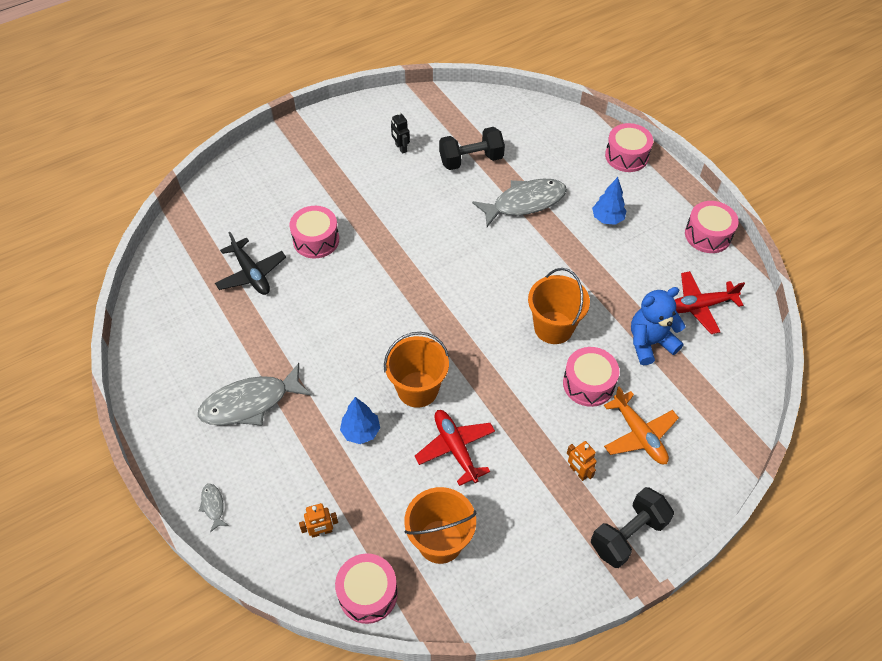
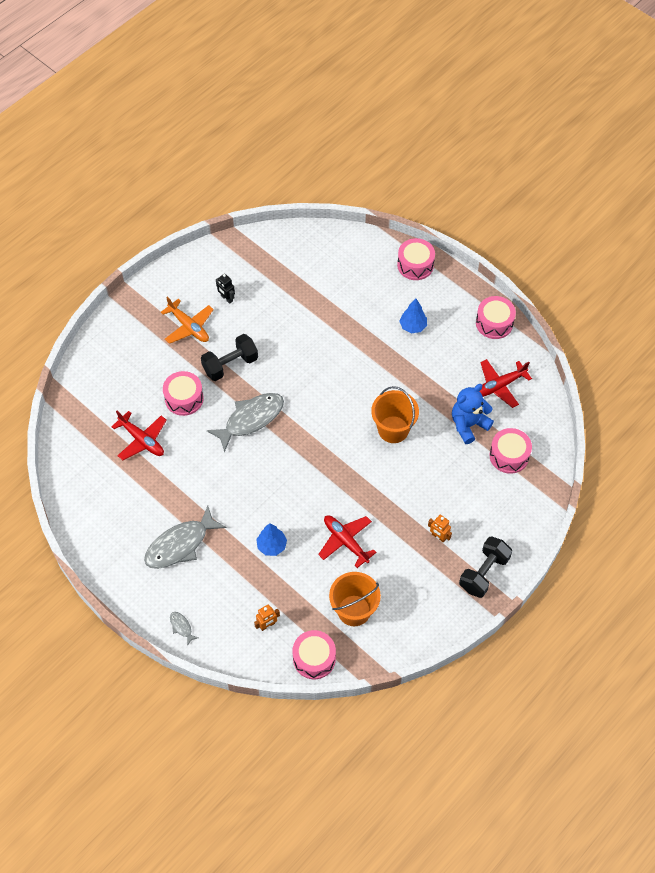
camera: 15 degrees left, 5 degrees up
black plane [215,232,286,295] -> red plane [111,411,167,460]
orange bucket [384,332,449,408] -> none
black dumbbell [439,127,505,170] -> black dumbbell moved to [201,334,258,381]
grey fish [472,179,567,227] -> grey fish moved to [207,393,284,453]
pink drum [563,347,619,407] -> pink drum moved to [489,428,532,474]
orange plane [604,386,679,464] -> orange plane moved to [161,297,214,344]

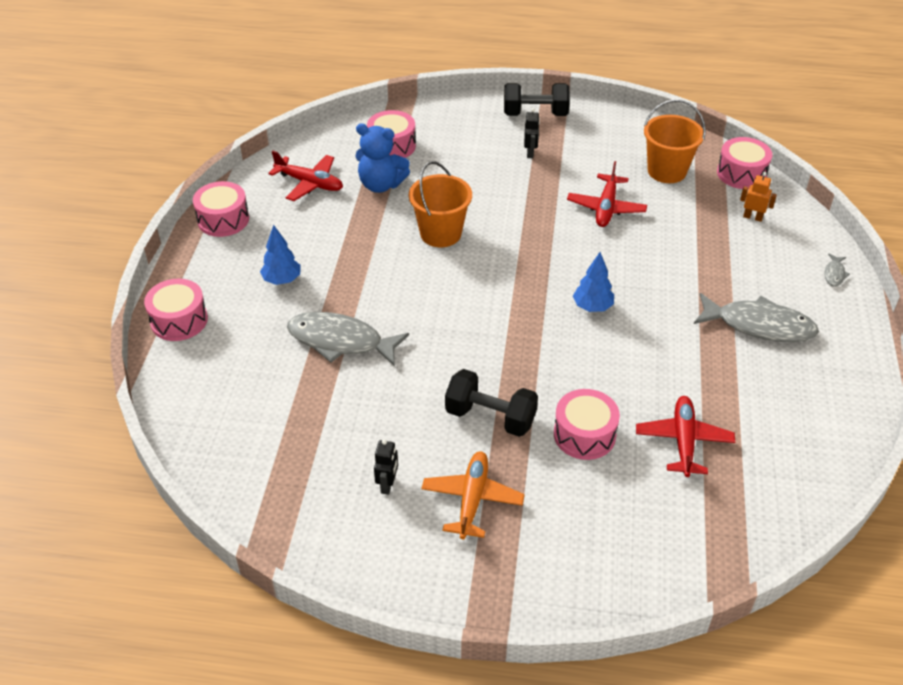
camera: 125 degrees left, 15 degrees down
grey fish [207,393,284,453] -> grey fish moved to [287,312,409,367]
blue tree [256,523,287,556] -> blue tree moved to [573,252,614,312]
orange robot [428,515,452,543] -> black robot [524,108,540,158]

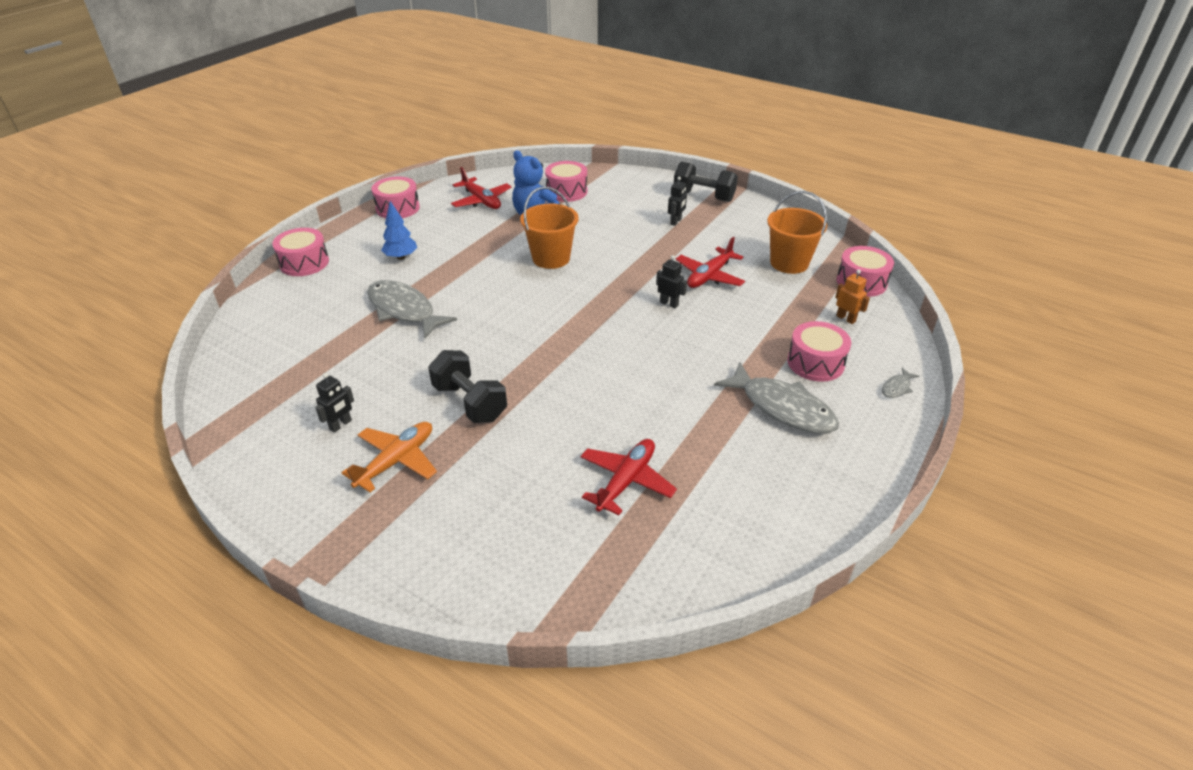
camera: 25 degrees right, 5 degrees down
pink drum [554,389,620,460] -> pink drum moved to [787,321,851,382]
blue tree [573,252,614,312] -> none
none -> black robot [656,255,687,308]

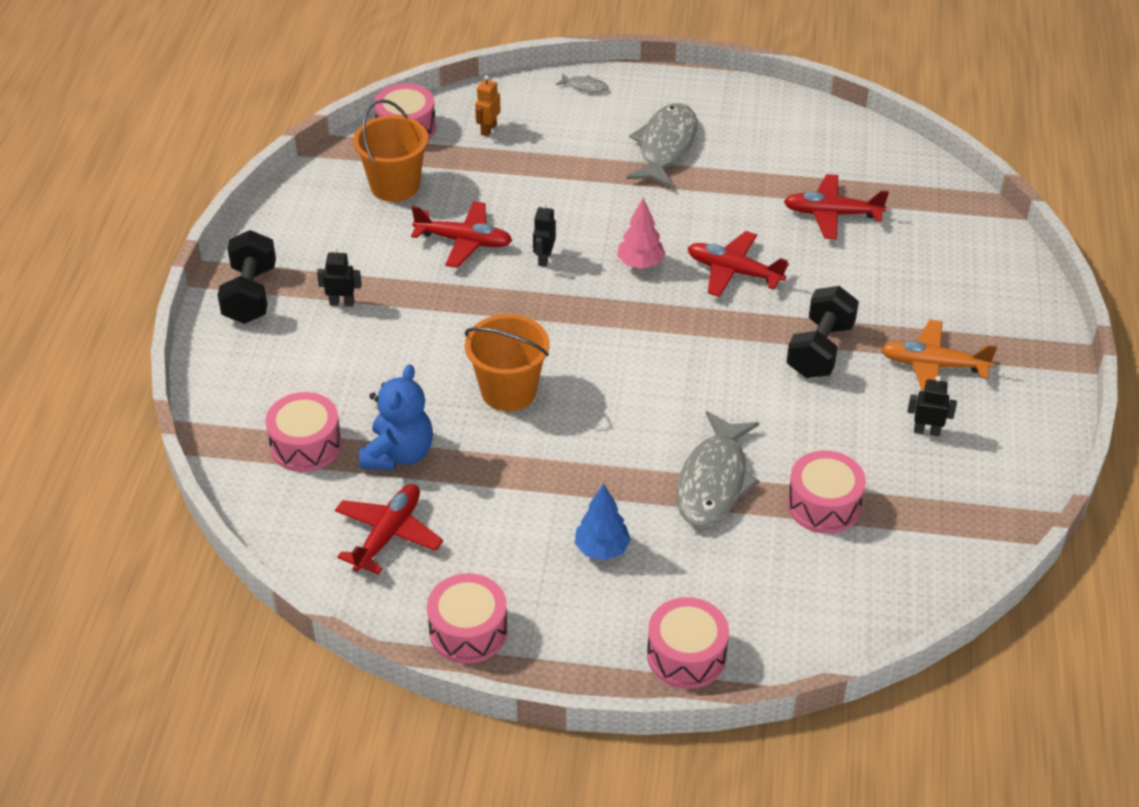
camera: 115 degrees left, 5 degrees up
pink drum [787,321,851,382] -> pink drum moved to [787,450,866,534]
none -> pink tree [617,198,666,269]
none -> red plane [688,231,789,297]

